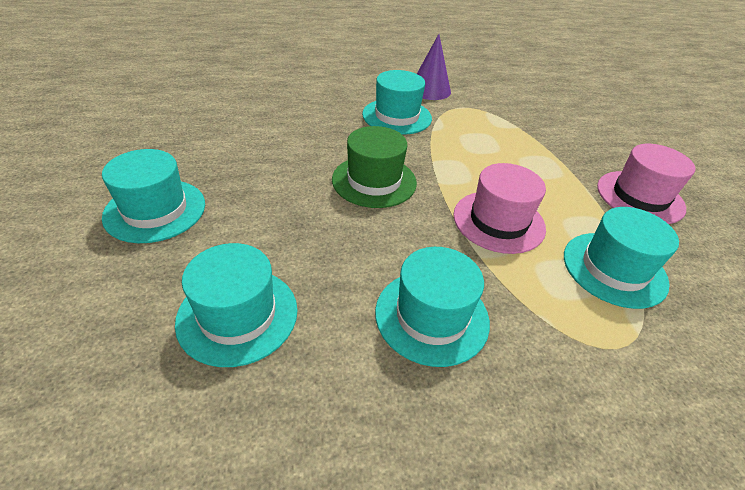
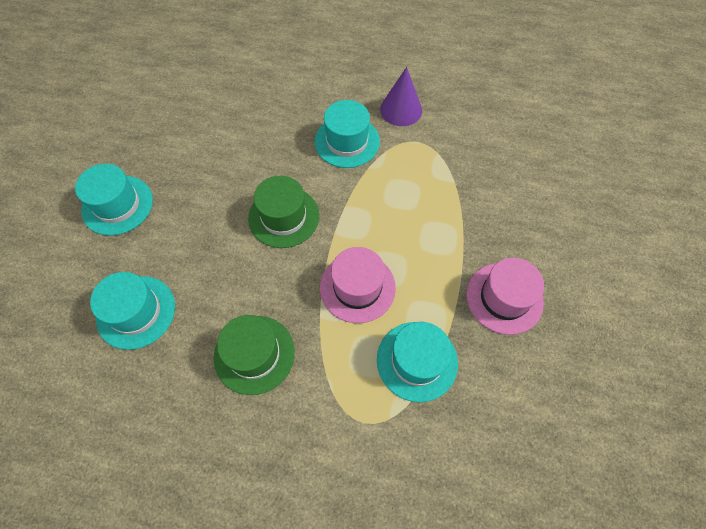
camera: 25 degrees right, 20 degrees up
turquoise hat [375,247,490,367] -> green hat [214,315,295,395]

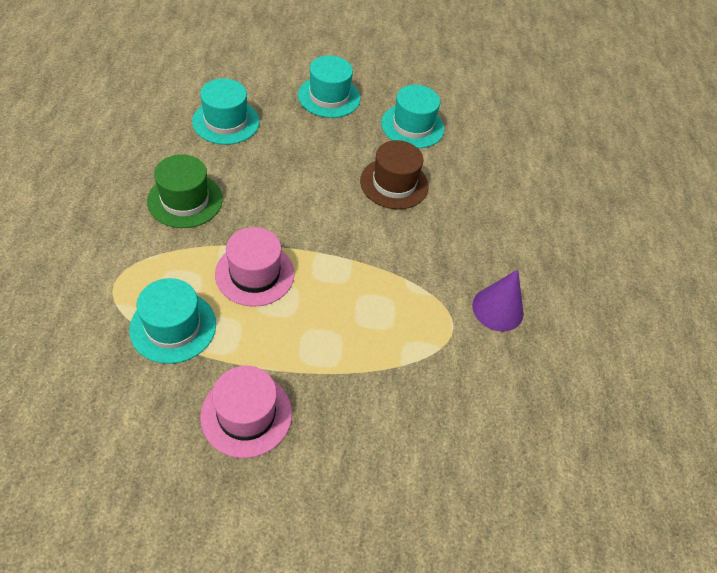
camera: 75 degrees right, 10 degrees down
green hat [248,176,319,248] -> none
turquoise hat [315,100,380,168] -> turquoise hat moved to [381,85,444,148]
none -> brown hat [360,140,428,209]

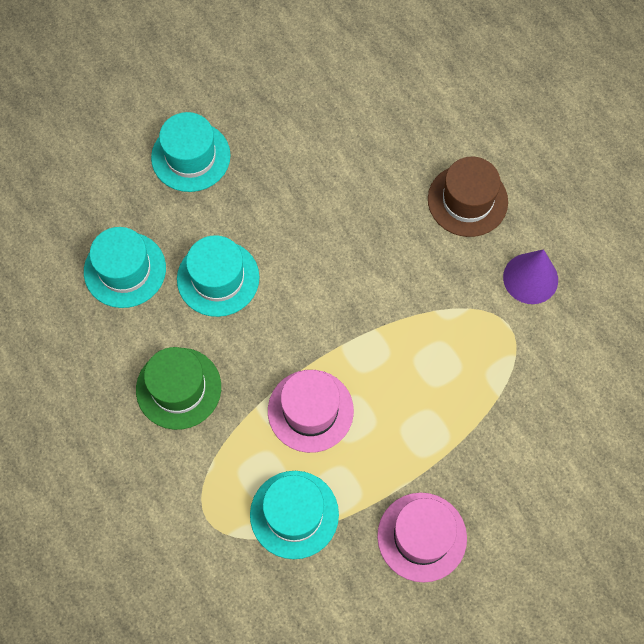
camera: 30 degrees left, 15 degrees up
brown hat [360,140,428,209] -> brown hat moved to [428,157,508,237]
turquoise hat [381,85,444,148] -> turquoise hat moved to [177,235,259,317]

